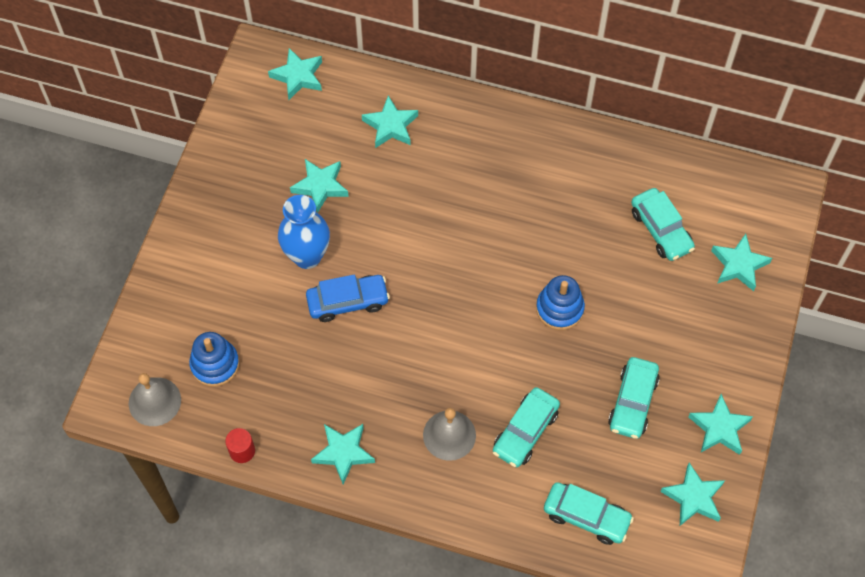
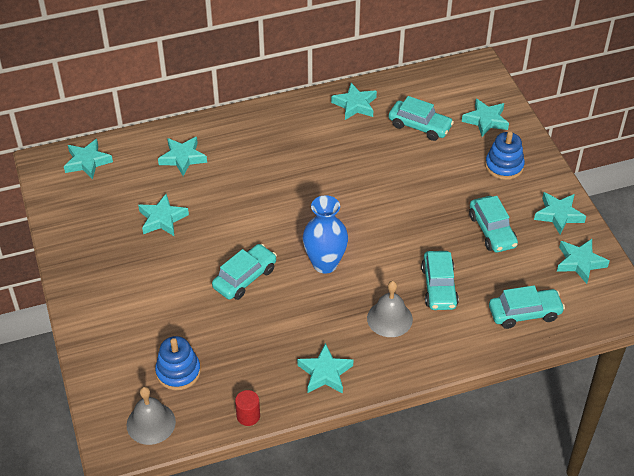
camera: 35 degrees left, 15 degrees down
blue vase [278,195,330,269] -> blue vase moved to [303,195,348,274]
blue car [306,275,390,322] -> turquoise car [212,244,277,300]
blue stacking toy [536,275,585,330] -> blue stacking toy moved to [485,131,525,180]
none -> turquoise star [331,83,377,120]

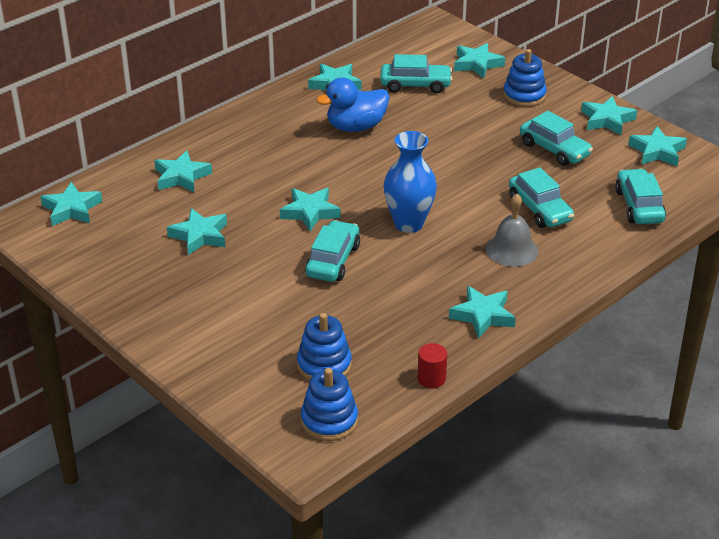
camera: 25 degrees left, 10 degrees down
grey bell [127,387,176,445] -> blue stacking toy [301,368,358,441]
turquoise car [489,285,565,329] -> turquoise car turned 60 degrees counterclockwise [615,169,666,224]
none -> turquoise star [280,188,341,232]
none -> blue duck [316,78,390,132]

